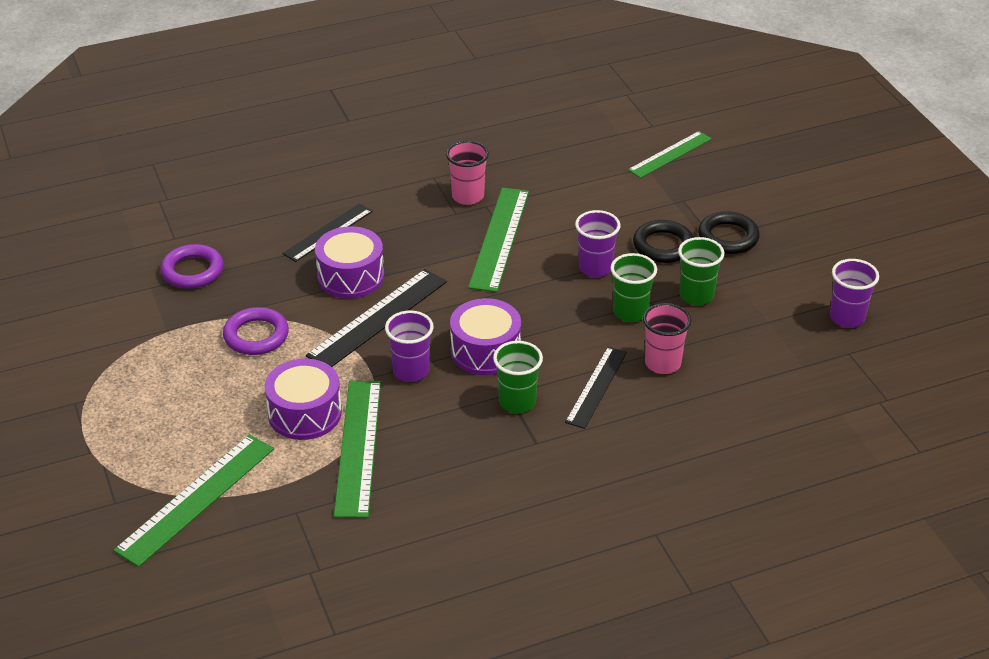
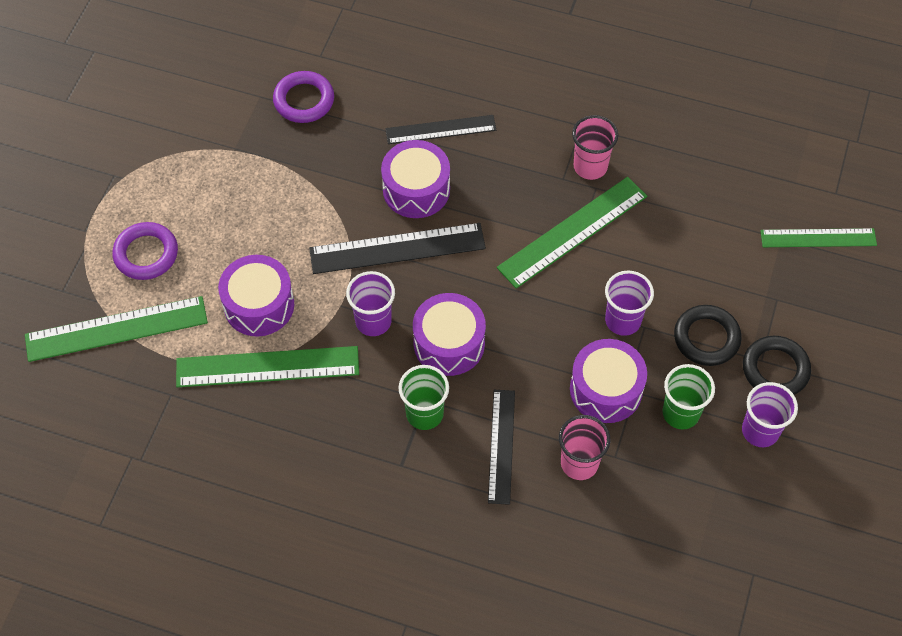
camera: 40 degrees right, 20 degrees up
purple ring [223,307,289,355] -> purple ring moved to [112,222,178,280]
green ruler [334,381,381,518] -> green ruler turned 45 degrees clockwise [176,346,359,387]
black ruler [565,347,627,429] -> black ruler turned 60 degrees counterclockwise [488,390,515,505]
green cup [611,253,657,322] -> purple drum [570,339,647,423]
purple cup [830,259,879,328] -> purple cup moved to [742,382,798,447]

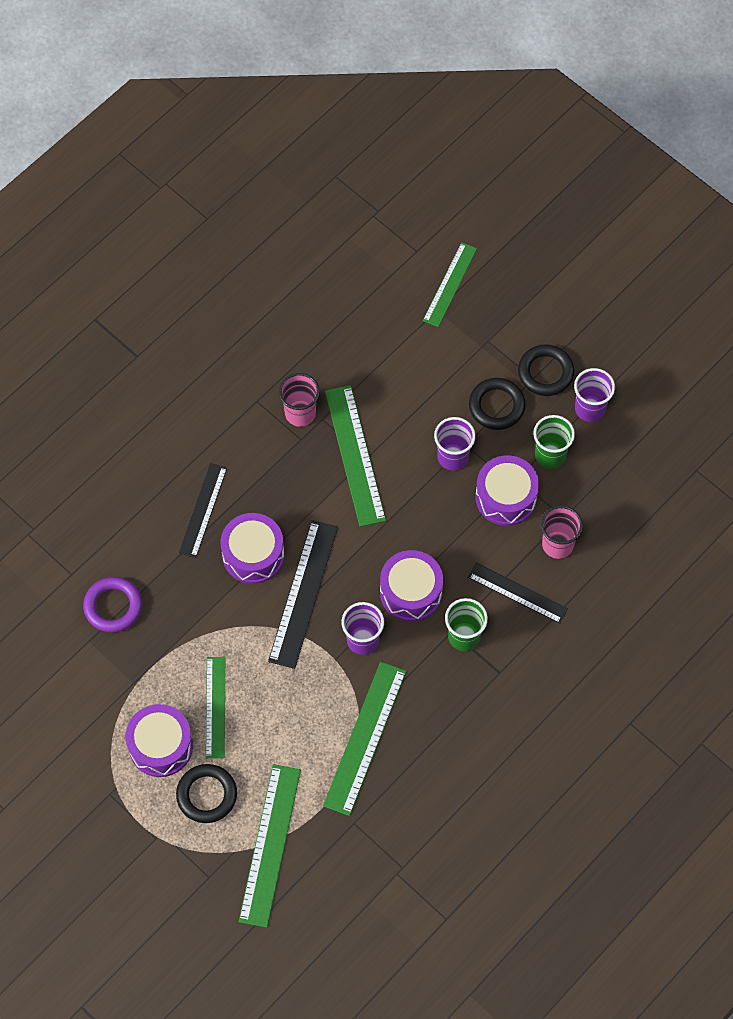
camera: 65 degrees left, 5 degrees up
purple ring [112,222,178,280] -> black ring [176,764,237,823]
purple drum [218,255,294,336] -> purple drum moved to [125,704,193,777]
none -> green ruler [206,657,225,758]

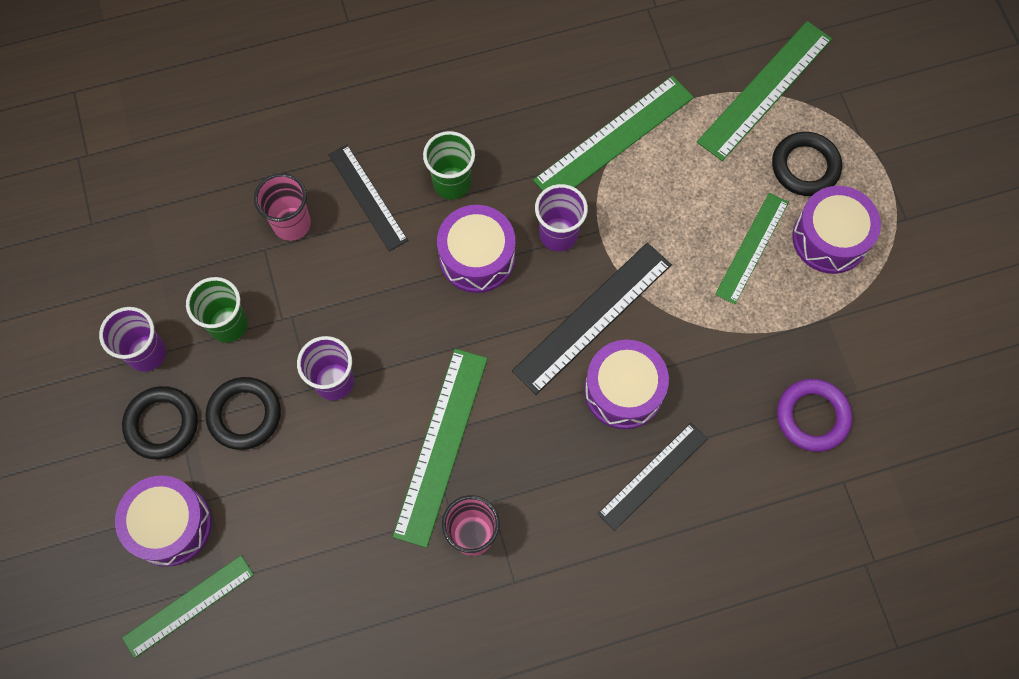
camera: 150 degrees left, 5 degrees up
purple drum [475,455,539,526] -> purple drum moved to [115,475,212,567]

